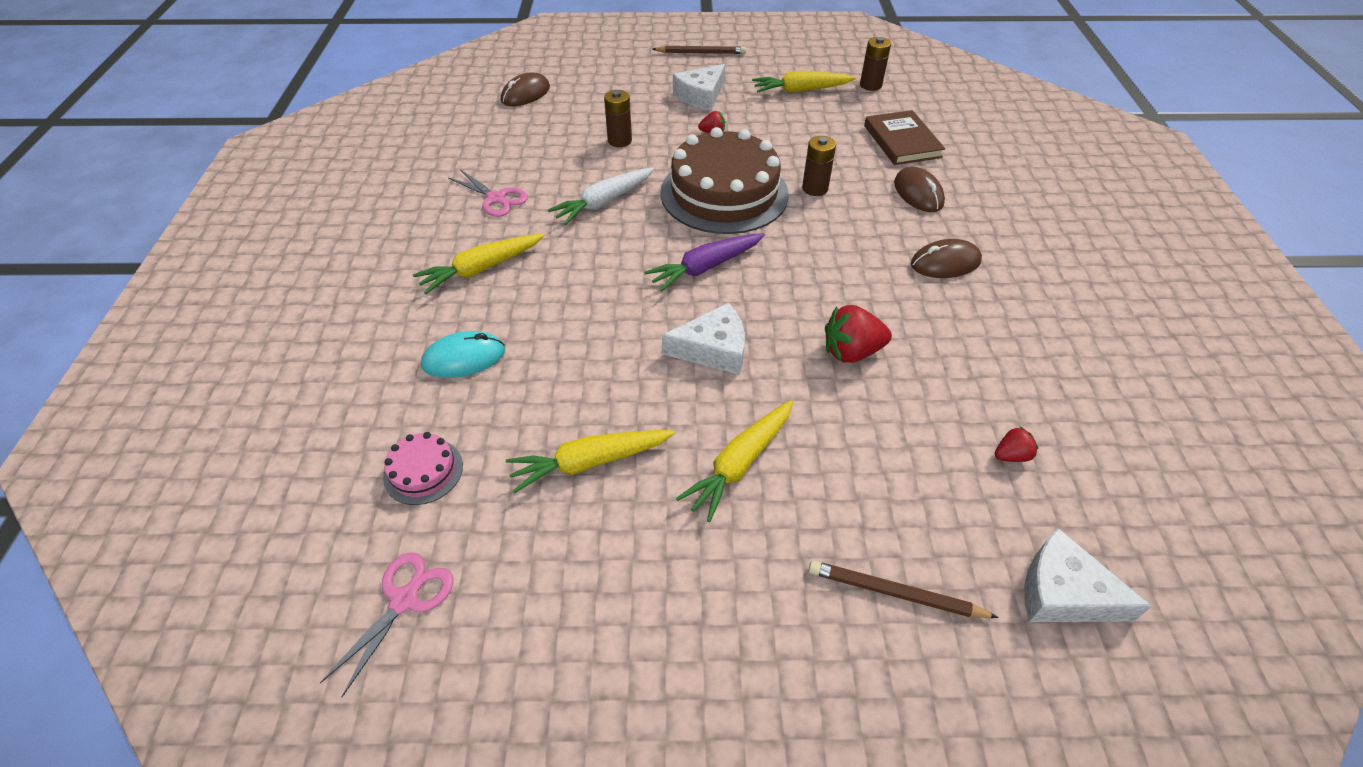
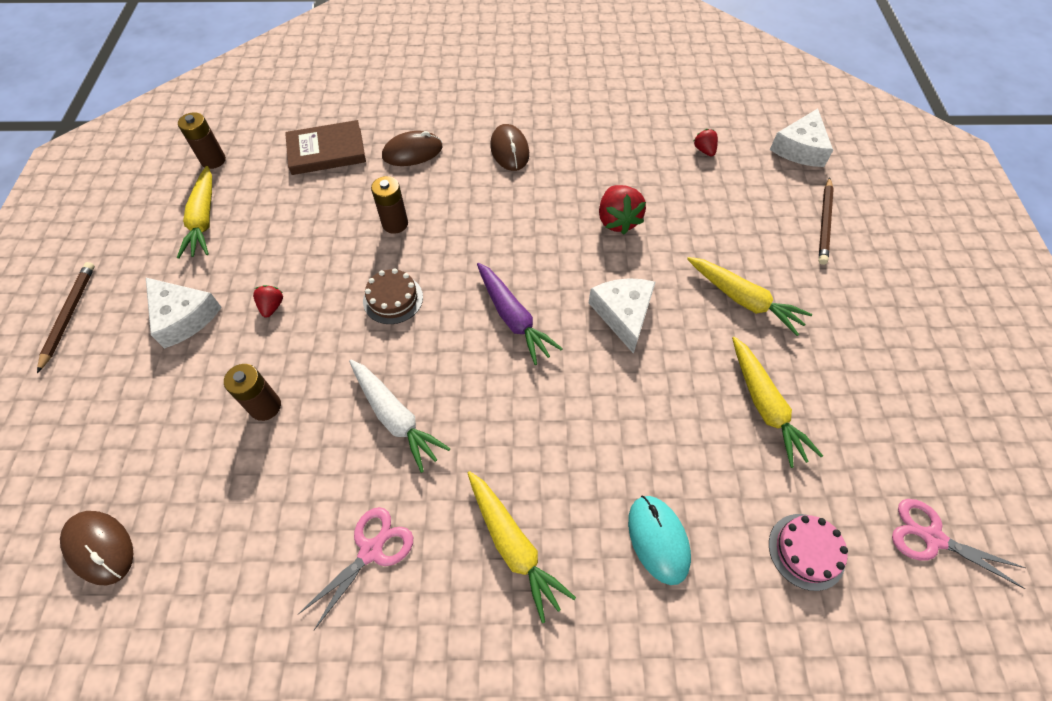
camera: 90 degrees left, 10 degrees up
brown cake [660,127,789,234] -> brown cake [363,269,423,324], size x0.43

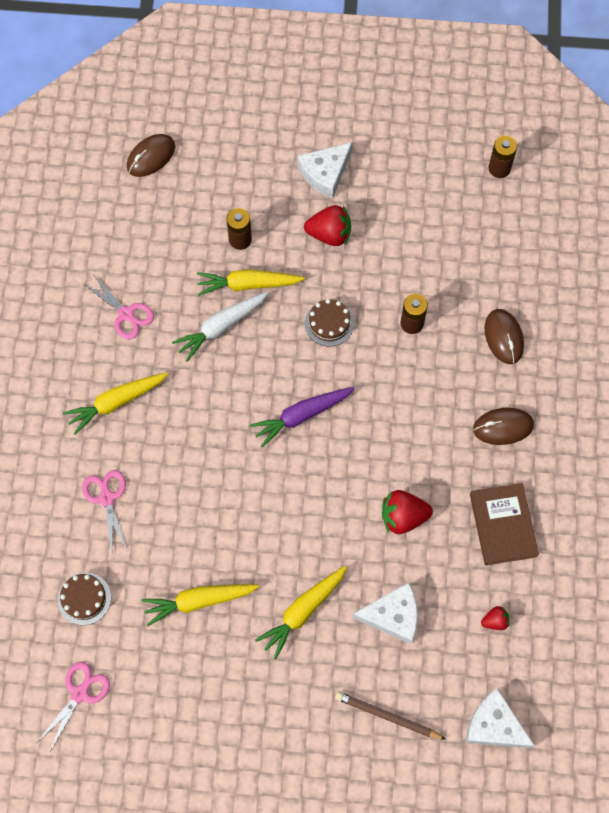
camera: 95 degrees right, 10 degrees up
brown pencil [37,262,95,373] -> none
yellow carrot [177,166,212,259] -> yellow carrot moved to [197,269,305,296]
red strawberry [253,285,283,318] -> red strawberry [304,205,351,246], size x1.84
brown book [285,120,366,175] -> brown book moved to [470,483,539,565]
white cheese [589,278,656,354] -> white cheese moved to [352,582,418,644]
turquoise mouse [628,496,691,585] -> pink scissors [82,470,127,553]
pink cake [769,514,848,591] -> brown cake [58,572,111,625]

